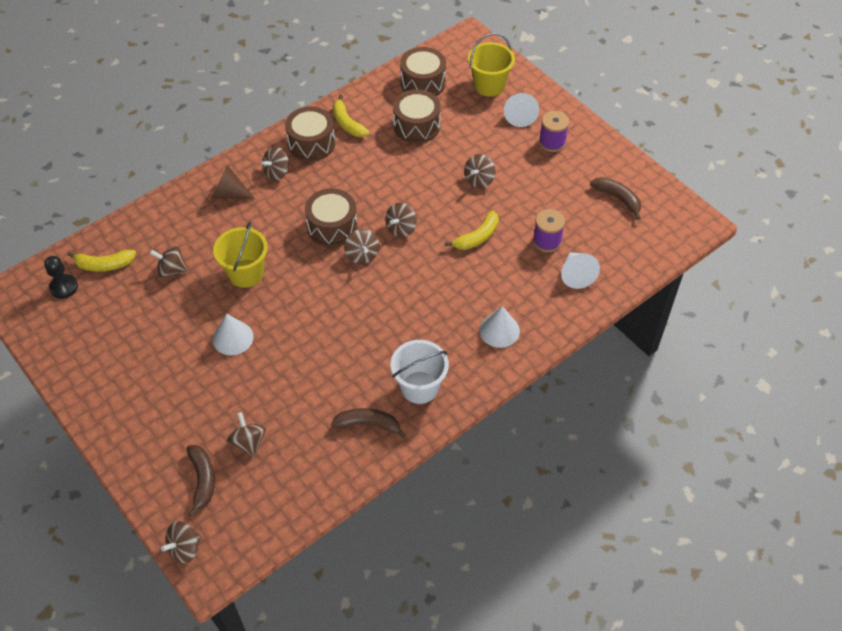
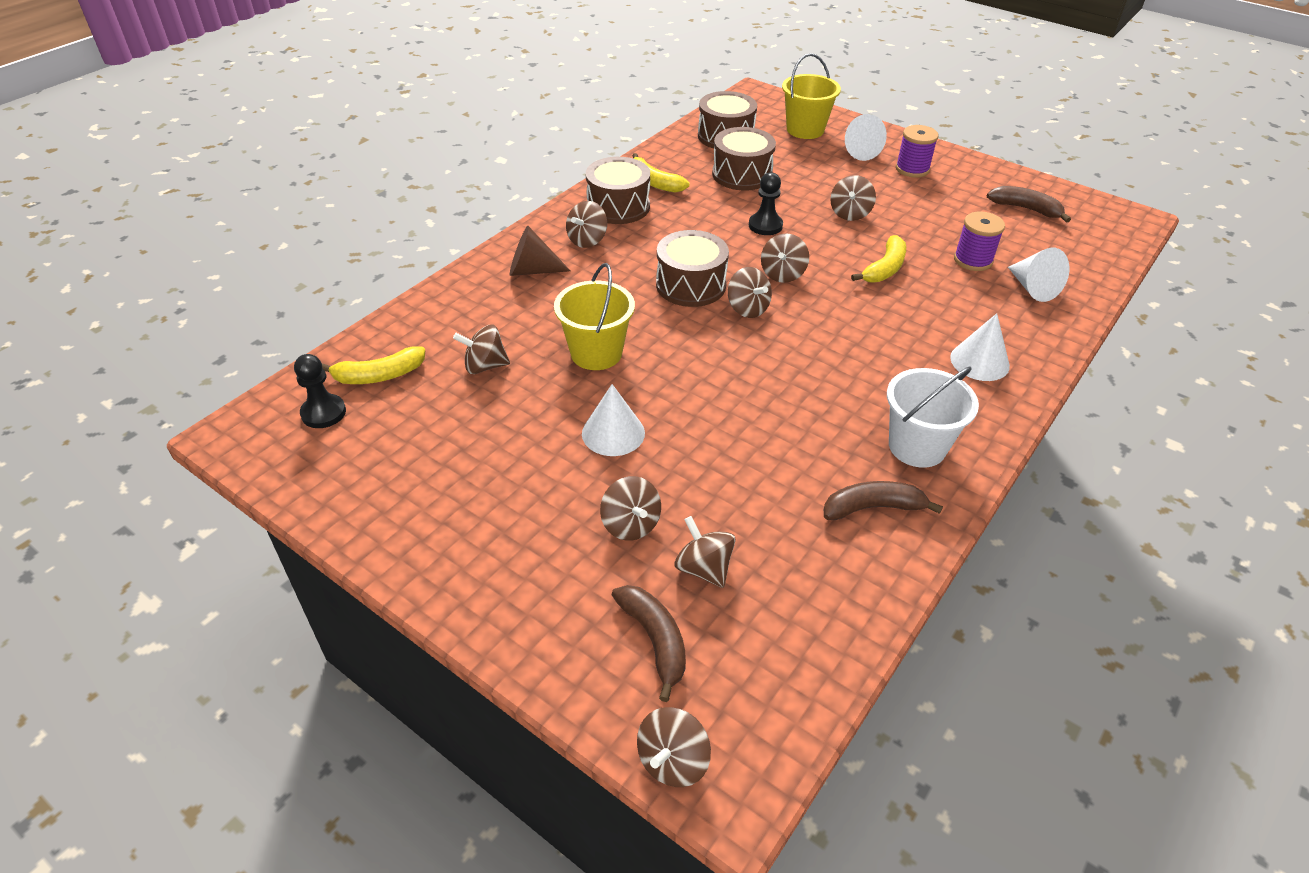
camera: 15 degrees left, 10 degrees down
none -> brown spinning top [600,476,661,541]
none -> black pawn [749,172,783,235]

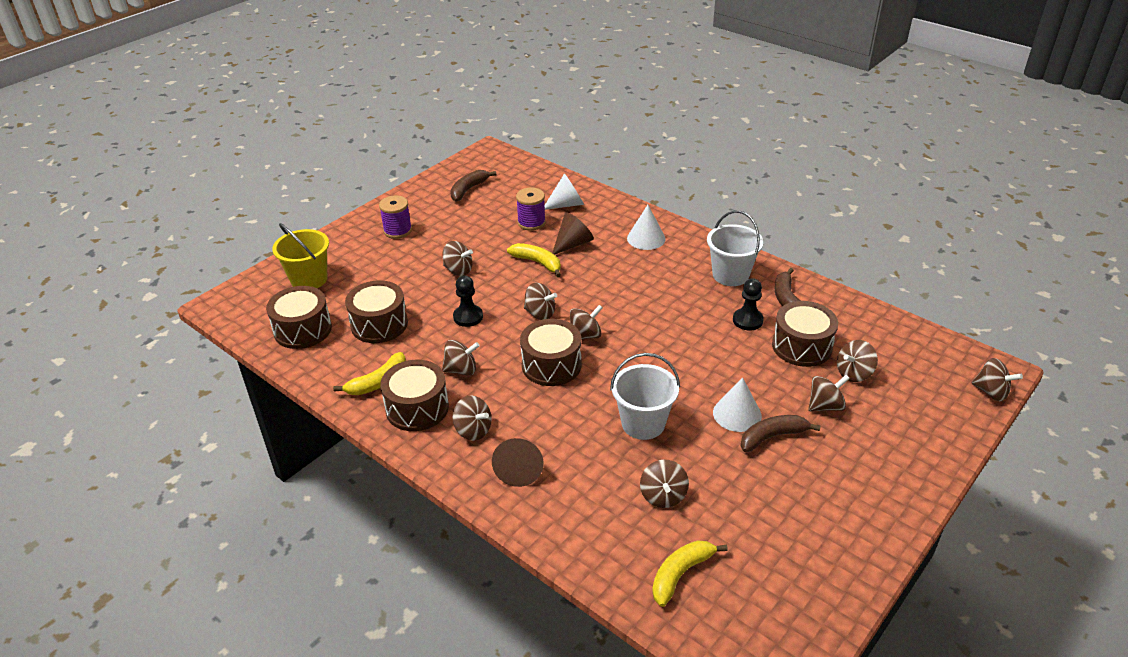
camera: 85 degrees left, 5 degrees down
black pawn [294,354,346,428] -> black pawn moved to [733,278,764,330]
yellow banana [322,346,425,384] -> yellow banana turned 120 degrees counterclockwise [652,541,728,607]
yellow bucket [554,263,635,370] -> white bucket [610,353,680,440]
brown banana [612,585,686,702] -> brown banana moved to [740,415,821,452]
white cone [845,114,887,161] -> none
none -> brown spinning top [442,340,480,376]
none -> brown cone [552,212,594,255]
none -> brown drum [772,301,838,367]

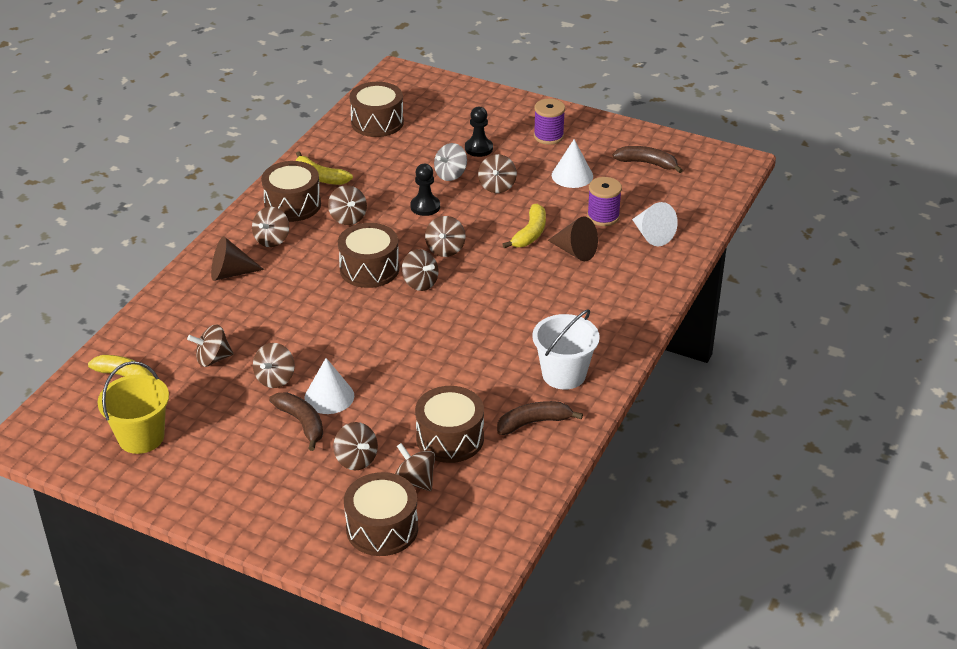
camera: 75 degrees right, 0 degrees up
yellow bucket [272,223,329,288] -> yellow bucket moved to [98,361,169,454]
brown drum [345,280,408,343] -> brown drum moved to [344,472,418,556]
white bucket [610,353,680,440] -> none
white cone [627,205,666,250] -> white cone moved to [552,139,593,188]
black pawn [733,278,764,330] -> black pawn moved to [465,107,493,157]
brown spinning top [972,358,1023,401] -> brown spinning top moved to [253,343,295,388]
none -> grey spinning top [434,143,467,181]

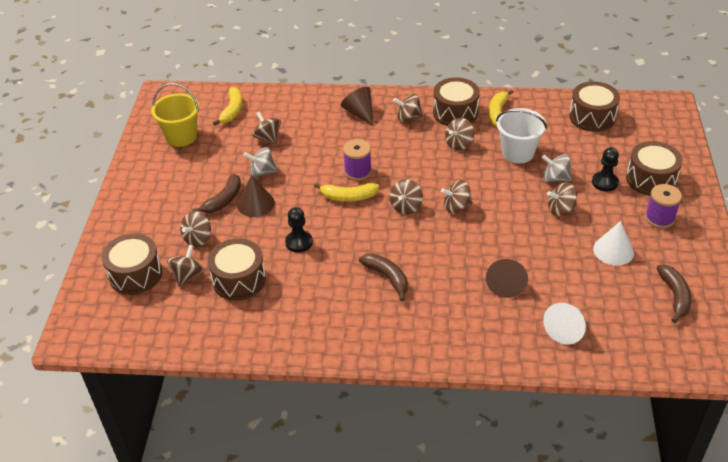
camera: 70 degrees right, 5 degrees up
brown spinning top [253,343,295,388] -> grey spinning top [243,147,278,177]
white cone [304,358,354,414] -> brown cone [237,175,275,217]
brown drum [338,223,399,288] -> brown drum moved to [626,141,683,196]
black pawn [410,164,440,216] -> black pawn moved to [285,207,313,253]
brown banana [497,401,583,435] -> brown banana moved to [359,253,408,301]
yellow banana [502,204,546,248] -> yellow banana moved to [314,183,379,202]
white bucket [532,309,600,390] -> white bucket moved to [496,108,547,164]
purple spool [587,177,622,226] -> purple spool moved to [343,139,372,181]

